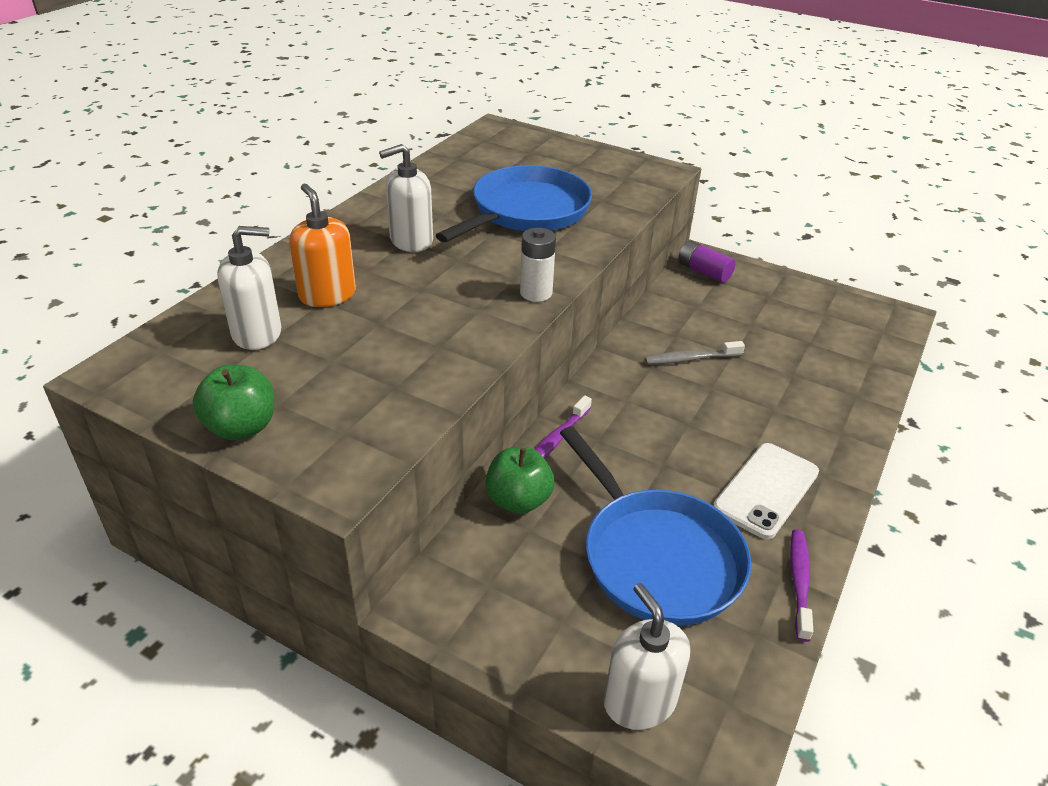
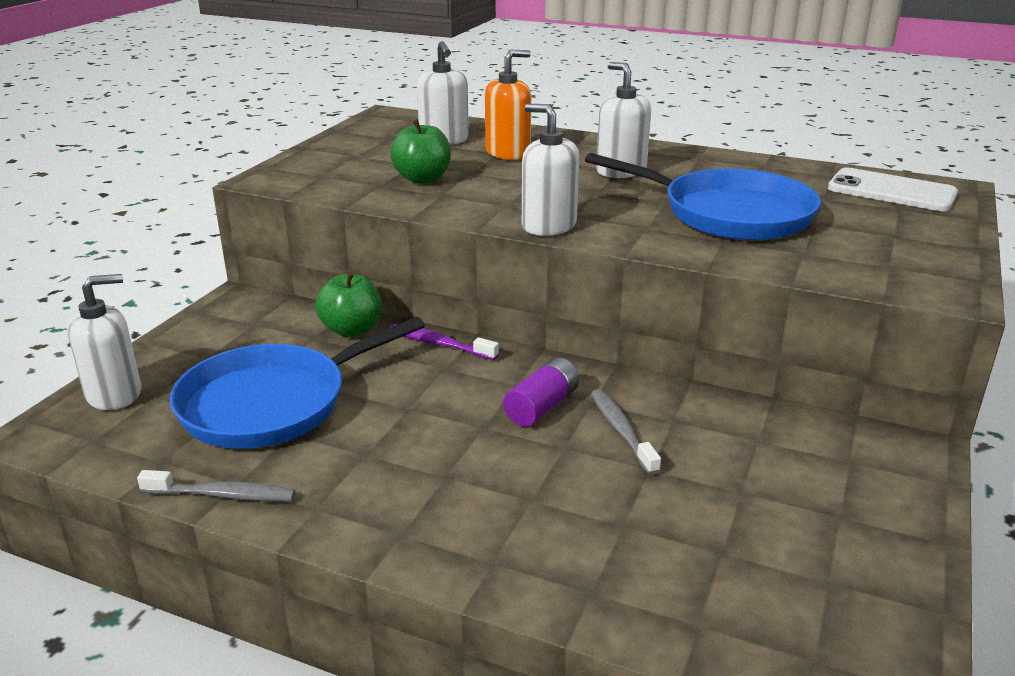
camera: 85 degrees right, 10 degrees down
green apple [193,364,274,440] -> green apple moved to [390,119,451,184]
white battery [520,228,556,302] -> white soap dispenser [522,103,579,236]
purple battery [678,240,736,283] -> purple battery moved to [503,357,579,427]
white phone [713,443,819,539] -> white phone moved to [828,168,958,211]
purple toothbrush [790,529,813,642] -> grey toothbrush [137,470,295,501]

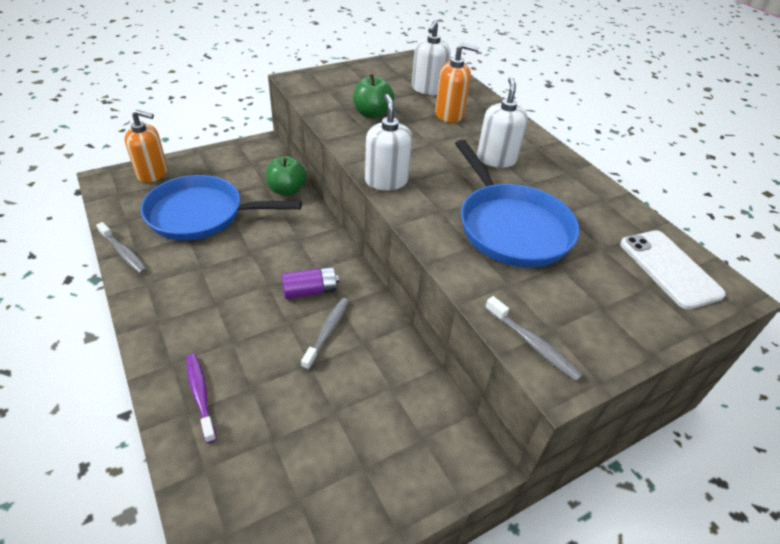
camera: 35 degrees right, 15 degrees up
white soap dispenser [67,274,141,410] -> orange soap dispenser [125,110,168,183]
purple toothbrush [390,324,499,360] -> purple toothbrush moved to [186,354,217,443]
none -> grey toothbrush [485,296,583,381]

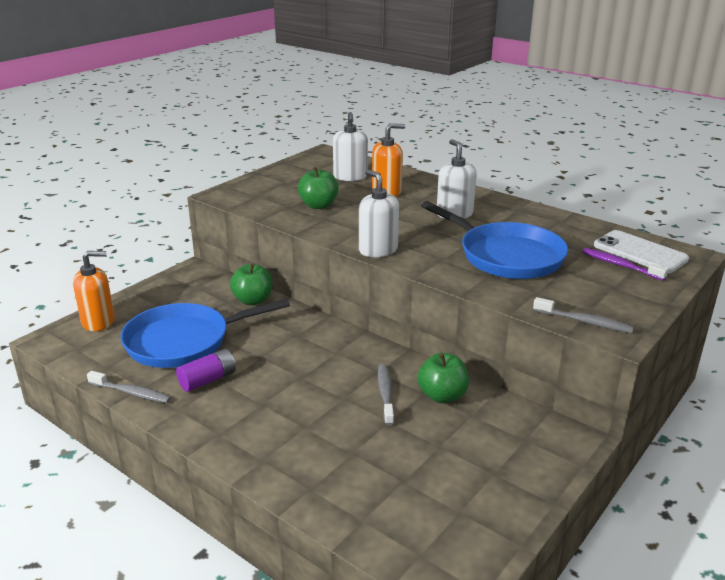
camera: 20 degrees left, 15 degrees down
purple toothbrush [186,354,217,443] -> purple toothbrush moved to [582,248,668,281]
purple battery [281,266,339,299] -> purple battery moved to [176,349,236,392]
none -> green apple [417,353,469,403]

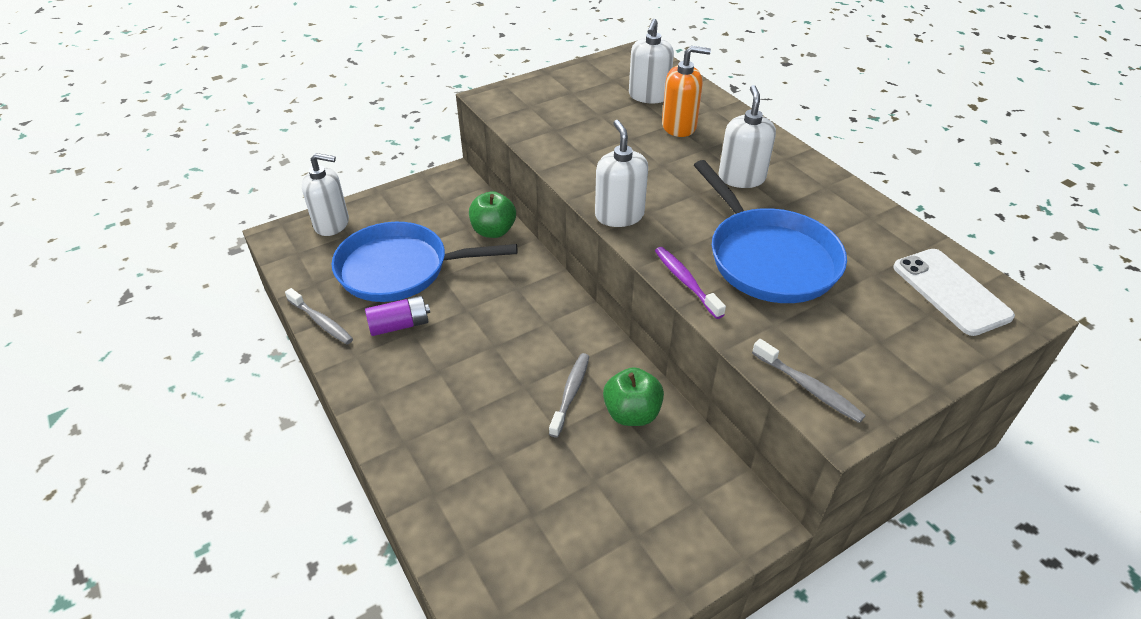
camera: 20 degrees right, 15 degrees up
orange soap dispenser [73,251,115,331] -> white soap dispenser [302,153,349,236]
green apple [298,167,339,209] -> none
purple toothbrush [582,248,668,281] -> purple toothbrush moved to [655,247,726,319]

